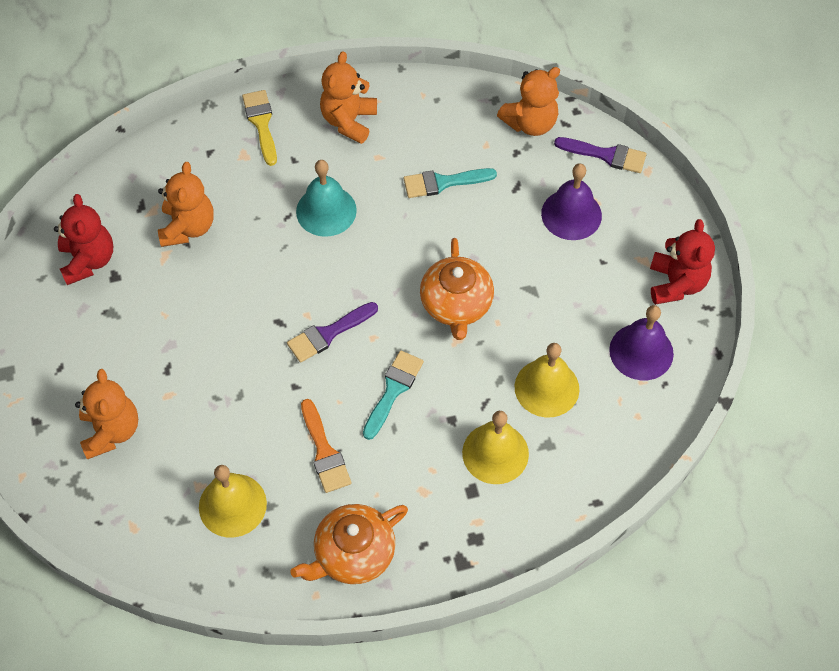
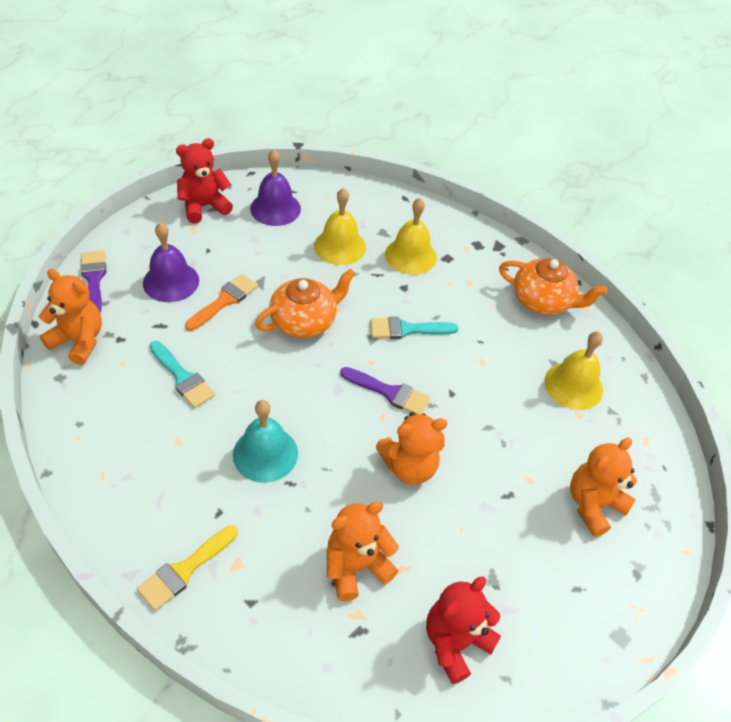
camera: 125 degrees left, 10 degrees down
orange brush [301,399,351,493] -> orange brush moved to [185,274,258,331]
orange teddy bear [320,51,377,144] -> orange teddy bear moved to [376,412,448,485]

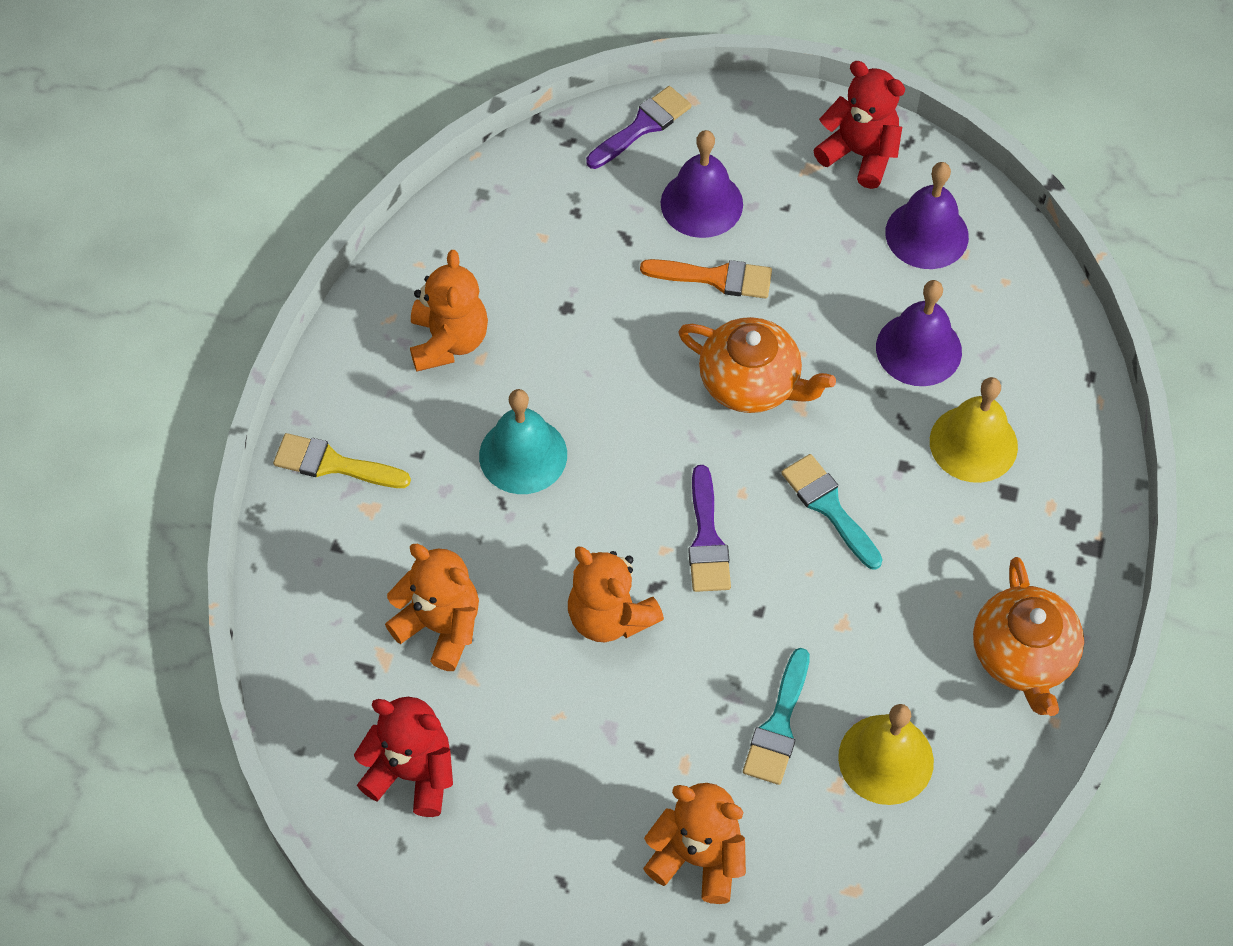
camera: 65 degrees right, 10 degrees up
orange teddy bear [39,269,102,365] -> orange teddy bear moved to [410,250,488,372]
turquoise brush [149,341,215,408] -> turquoise brush moved to [743,648,810,785]
yellow bell [314,188,366,265] -> purple bell [876,280,962,386]

